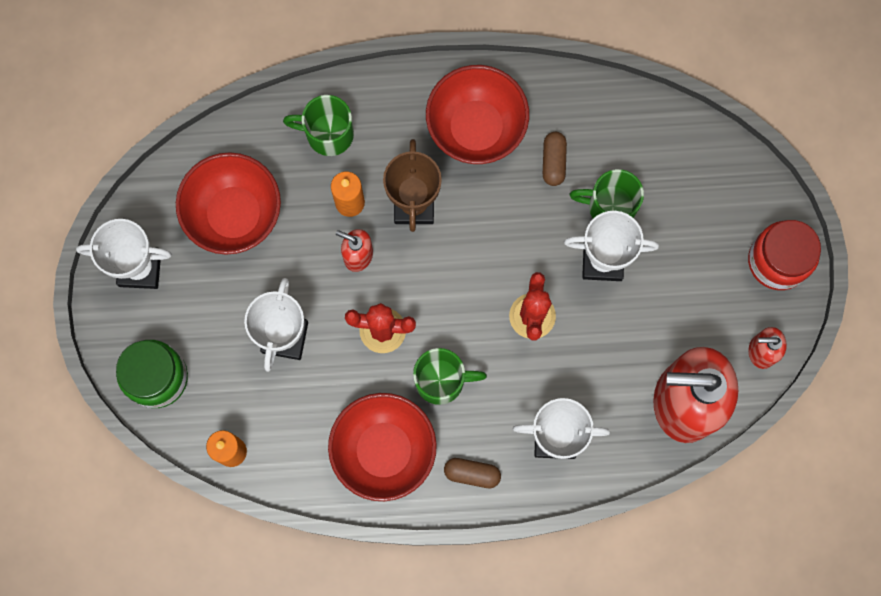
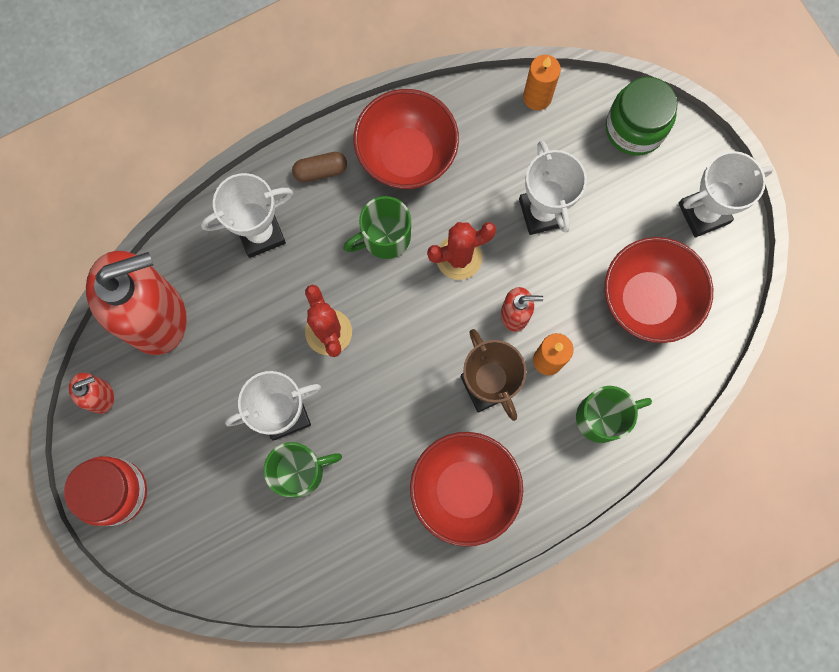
camera: 155 degrees right, 0 degrees up
brown capsule [543,132,567,186] -> none

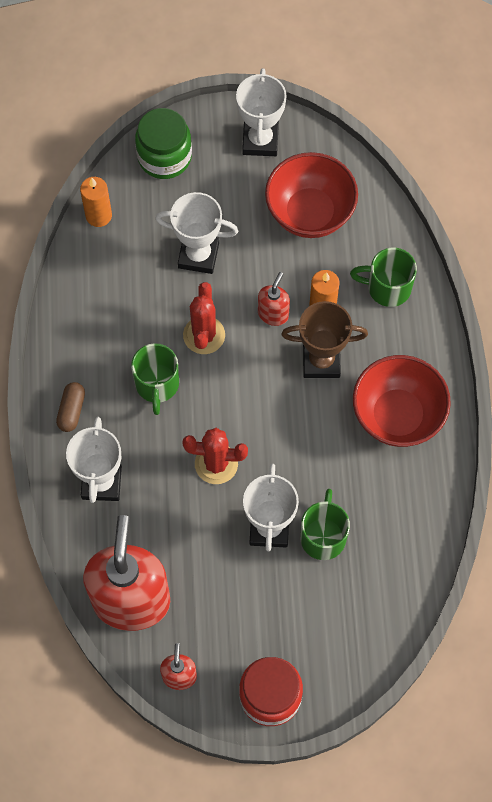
camera: 65 degrees left, 10 degrees down
red bowl [354,89,459,189] -> none
green mug [576,386,652,443] -> green mug turned 90 degrees counterclockwise [350,248,417,307]

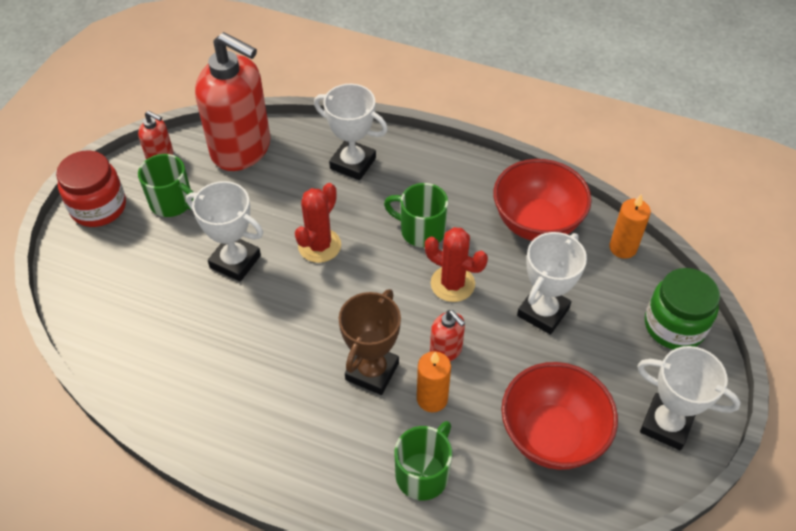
camera: 115 degrees right, 15 degrees down
brown capsule [56,382,85,432] -> none
green mug [300,489,350,560] -> green mug moved to [138,154,194,217]
red bowl [353,355,451,447] -> red bowl moved to [493,159,592,241]

